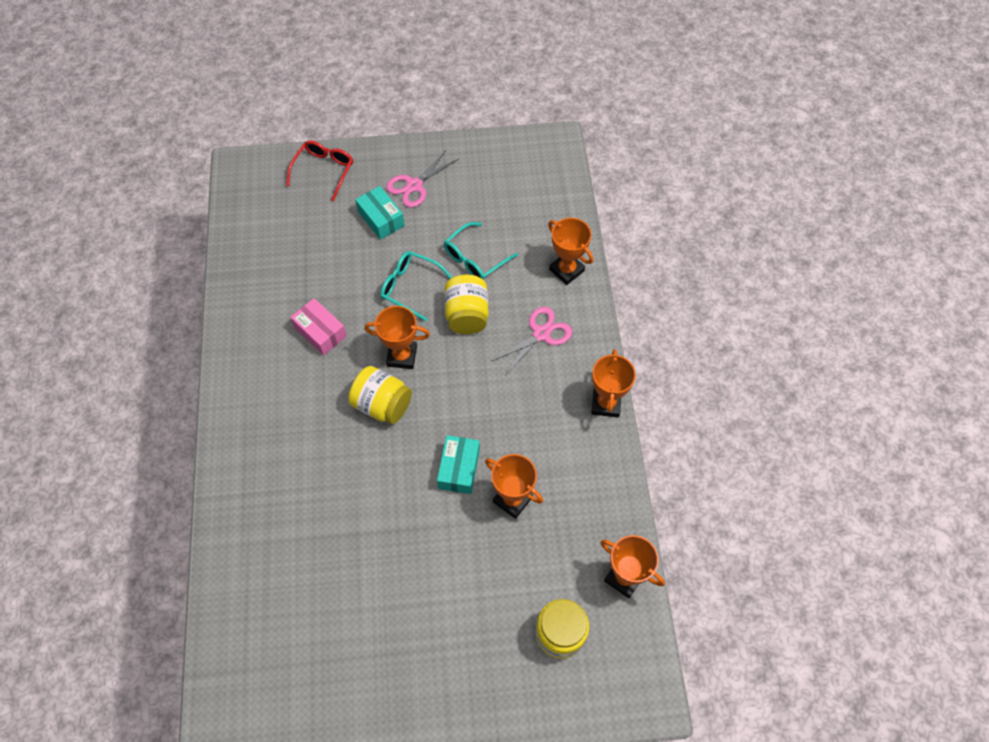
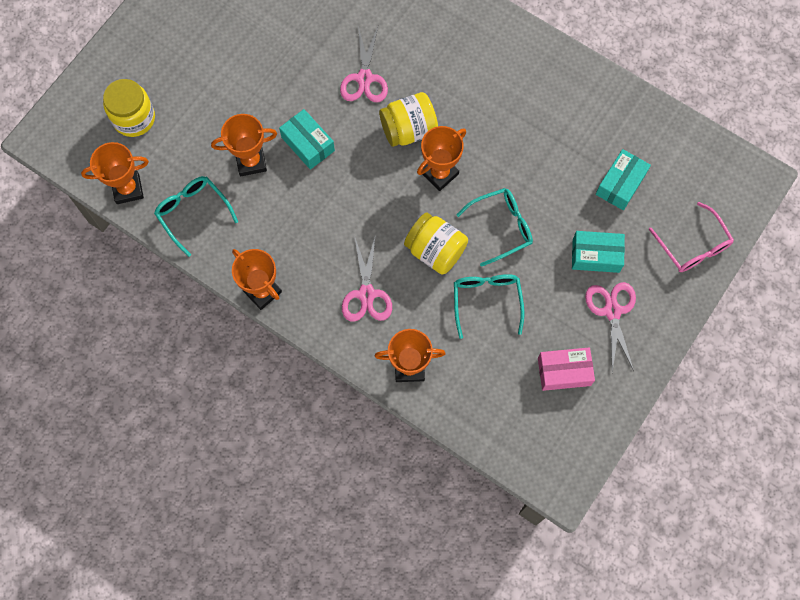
camera: 130 degrees right, 10 degrees up
red glasses [286,140,353,201] -> pink glasses [649,202,734,272]
pink box [290,298,347,355] -> pink box moved to [538,348,595,391]
none -> turquoise glasses [154,176,238,257]
none -> pink scissors [340,26,388,102]
none -> turquoise box [596,149,651,210]

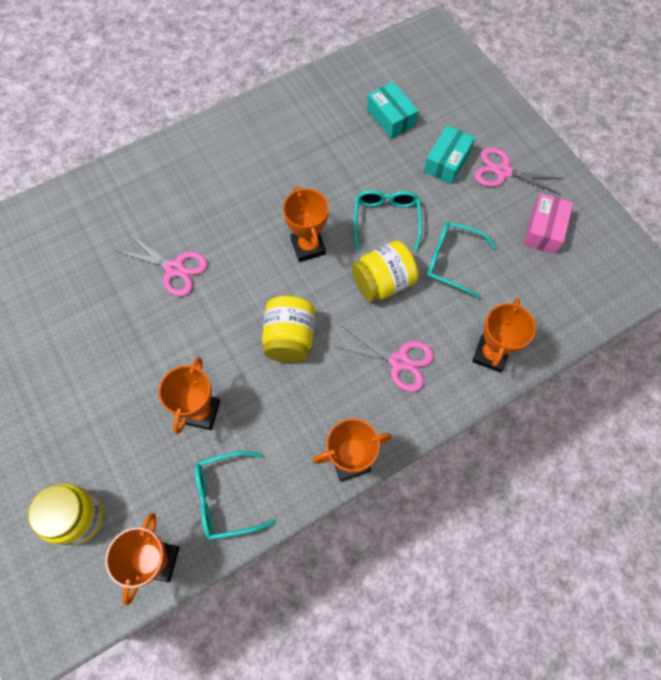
camera: 65 degrees left, 5 degrees down
turquoise box [279,109,335,170] -> none
yellow jar [379,92,438,147] -> yellow jar moved to [262,296,315,363]
pink glasses [649,202,734,272] -> none

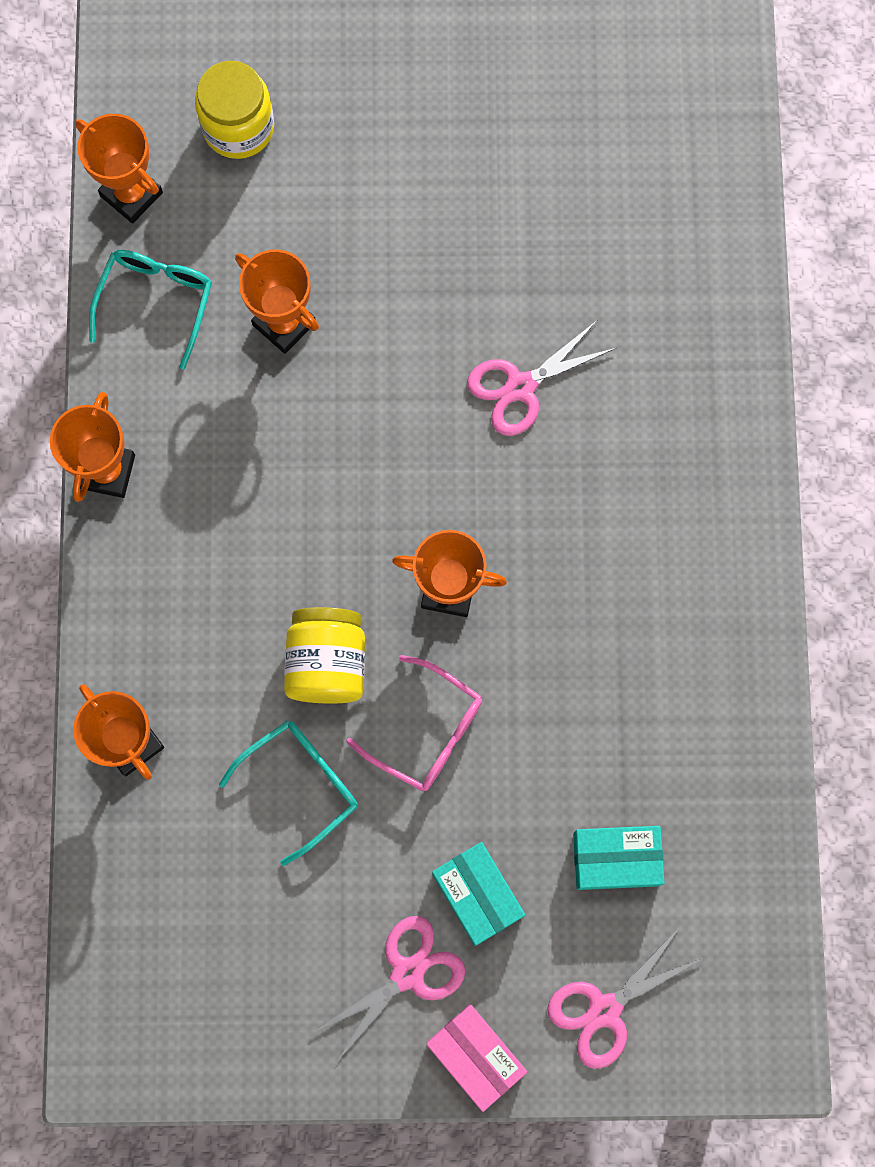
camera: 120 degrees right, 10 degrees up
yellow jar [262,296,315,363] -> none
pink scissors [333,327,434,392] -> pink scissors moved to [547,927,703,1069]
turquoise glasses [353,190,422,252] -> pink glasses [346,655,482,791]
pink box [524,193,573,254] -> pink box moved to [427,1004,527,1112]

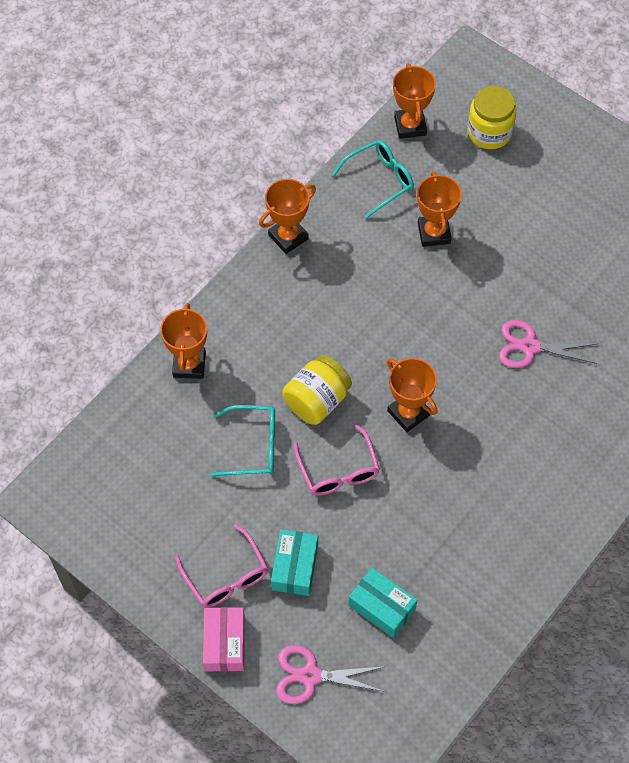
camera: 40 degrees right, 15 degrees down
pink scissors [314,916,466,1062] -> pink glasses [175,524,268,608]

